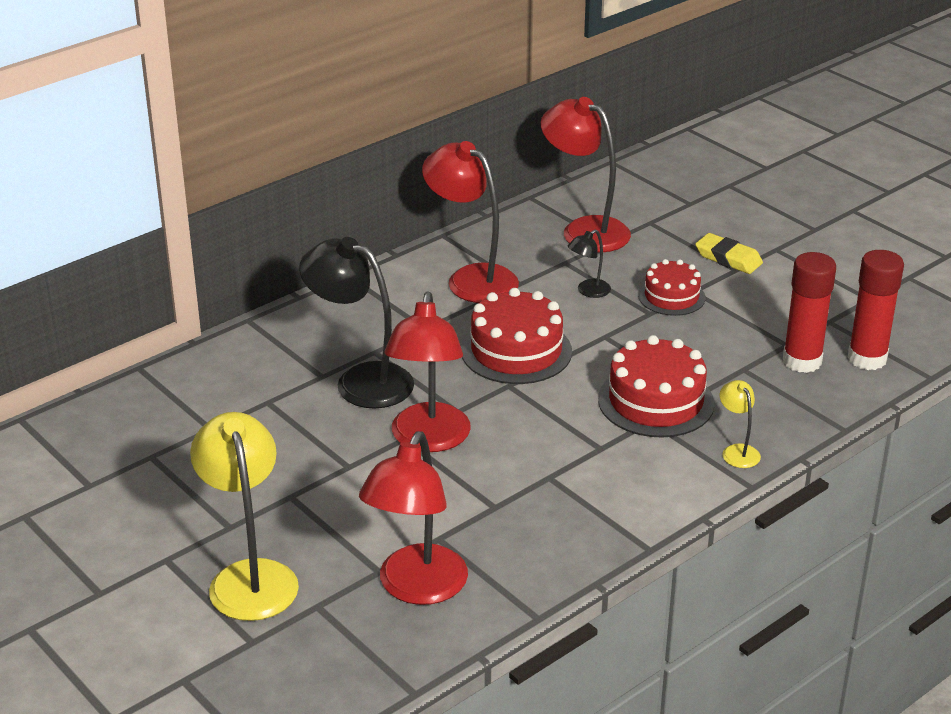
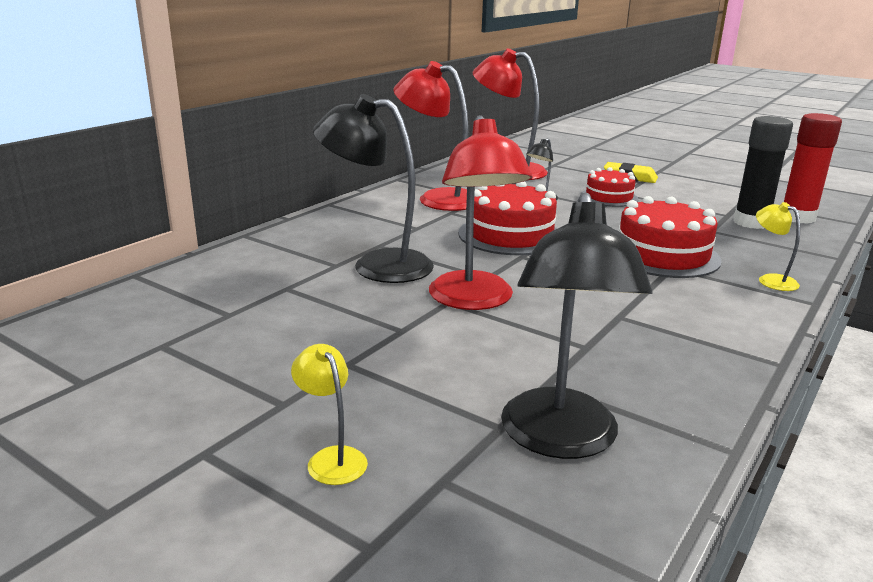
camera: 15 degrees left, 10 degrees down
yellow lamp [190,412,299,621] -> yellow lamp [291,344,368,485], size x0.47
red lamp [359,431,468,605] -> black lamp [501,192,653,459]
red glue stick [783,252,836,373] -> black glue stick [733,116,793,229]

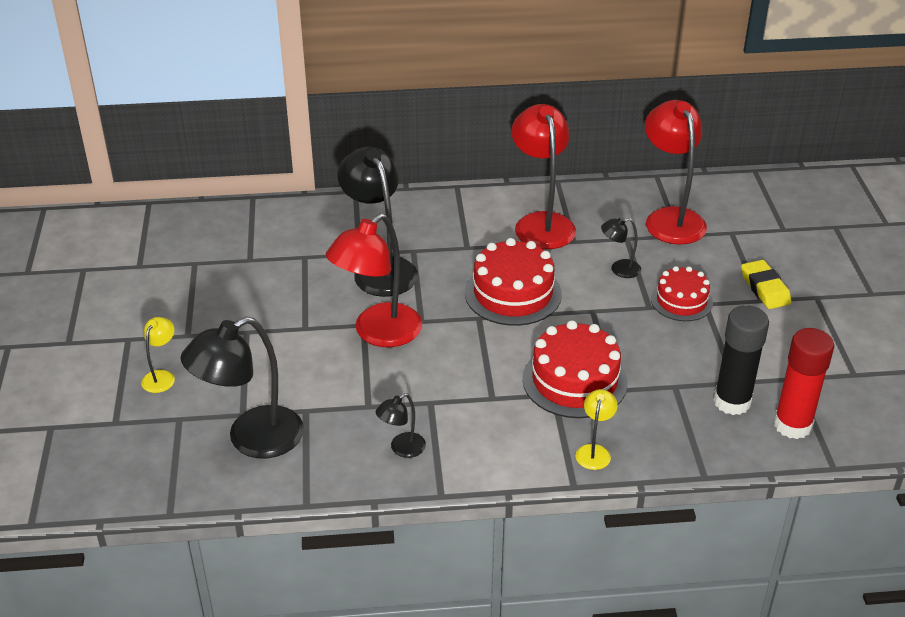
camera: 50 degrees right, 15 degrees up
none -> black lamp [376,393,426,458]

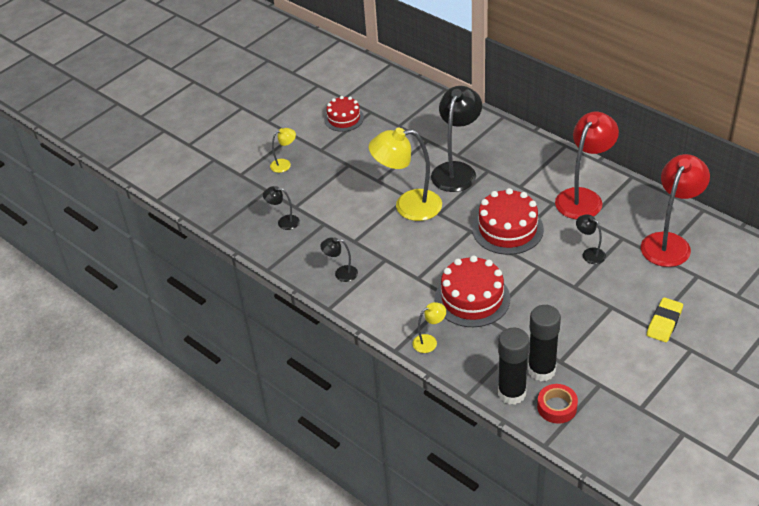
camera: 50 degrees right, 5 degrees up
black lamp [181,317,304,459] -> black lamp [263,186,300,230], size x0.47
red lamp [326,213,422,347] -> yellow lamp [369,128,442,221]
red cake [651,266,713,321] -> red cake moved to [324,96,364,132]
red glue stick [774,328,834,439] -> red tape [537,384,578,424]
none -> black glue stick [498,328,530,405]

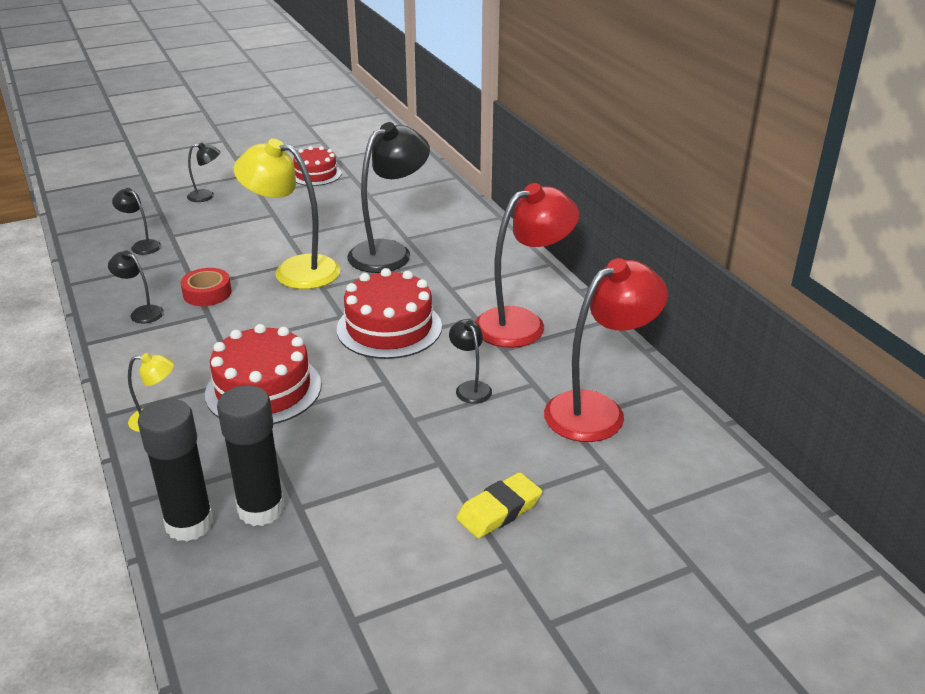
camera: 20 degrees right, 10 degrees down
yellow lamp [270,128,296,173] -> black lamp [187,143,220,202]
red tape [537,384,578,424] -> red tape moved to [181,268,232,306]

